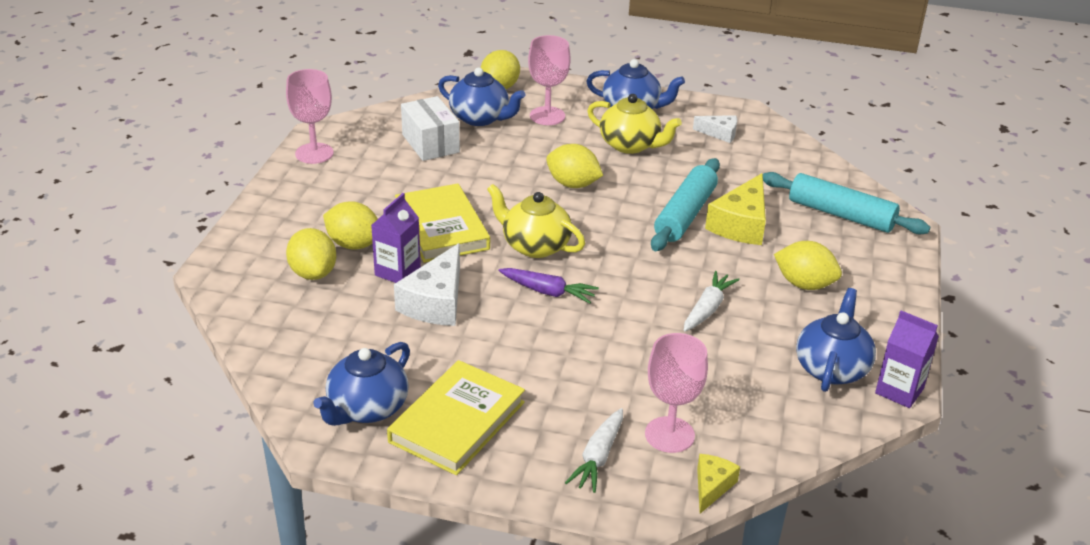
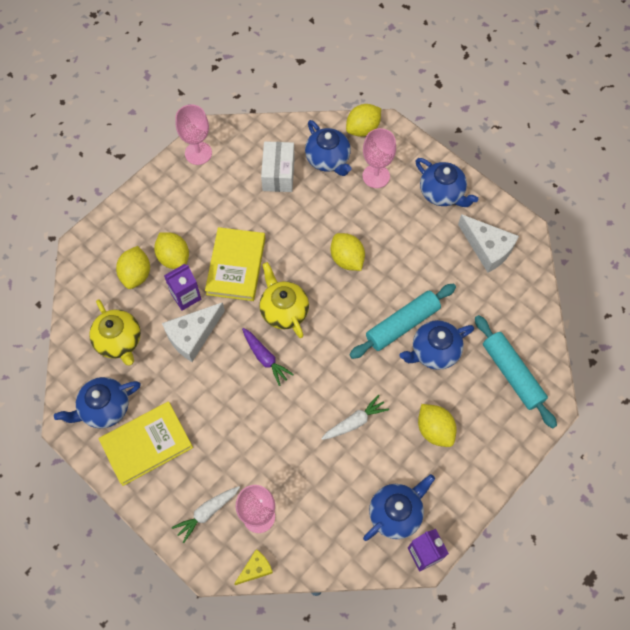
camera: 30 degrees right, 30 degrees up
yellow teapot [587,94,682,154] -> yellow teapot moved to [89,300,141,366]
white cheese [693,115,737,143] -> white cheese [458,214,519,273], size x1.79
yellow cheese [705,173,766,245] -> blue teapot [400,320,474,370]

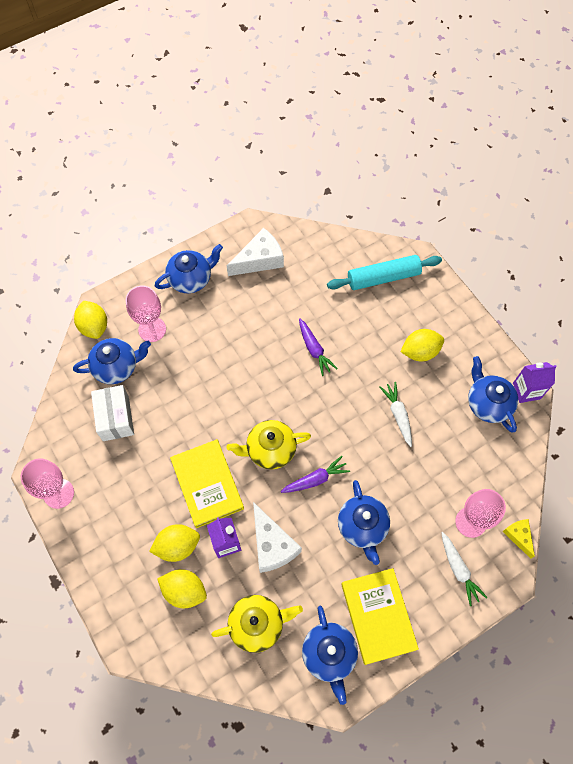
camera: 75 degrees left, 0 degrees up
yellow book [205,227,265,301] -> yellow book turned 45 degrees clockwise [170,439,244,528]
white box [261,141,295,192] -> white box turned 60 degrees clockwise [91,385,134,441]
yellow lemon [331,233,365,271] -> none
turquoise rolling pin [349,284,456,359] -> purple carrot [299,318,338,376]
blue teapot [400,320,474,370] -> blue teapot moved to [338,480,390,565]

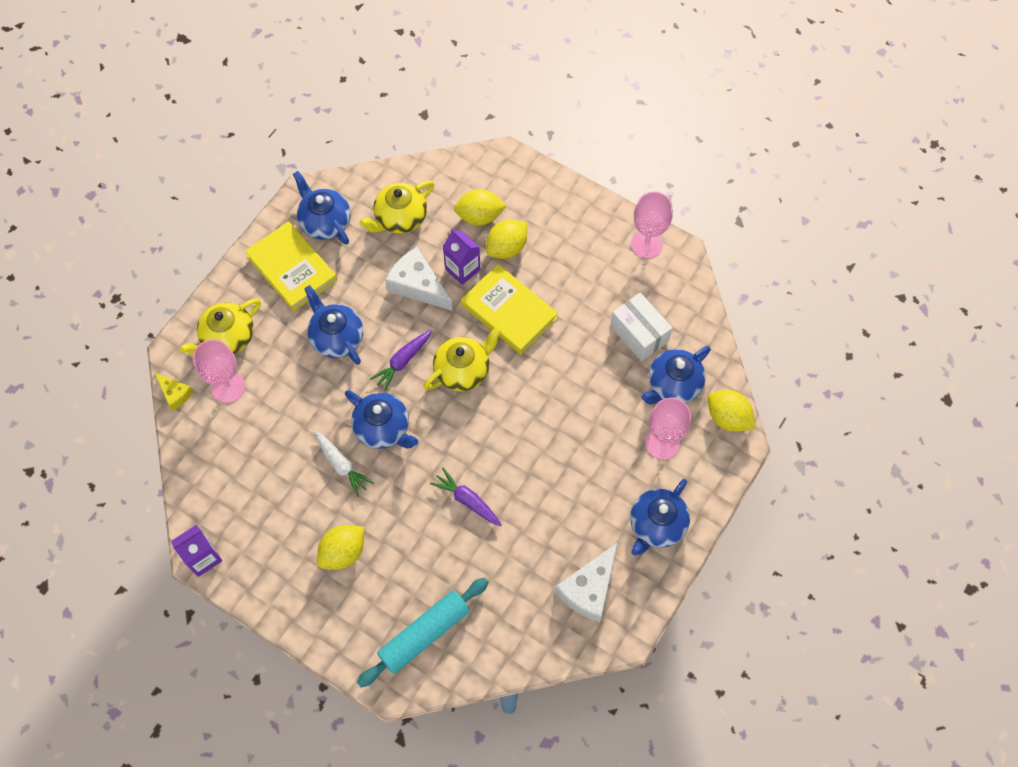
camera: 155 degrees right, 0 degrees up
white carrot [441,532,487,606] -> yellow teapot [180,298,261,356]
blue teapot [468,356,518,433] -> blue teapot moved to [345,390,418,449]

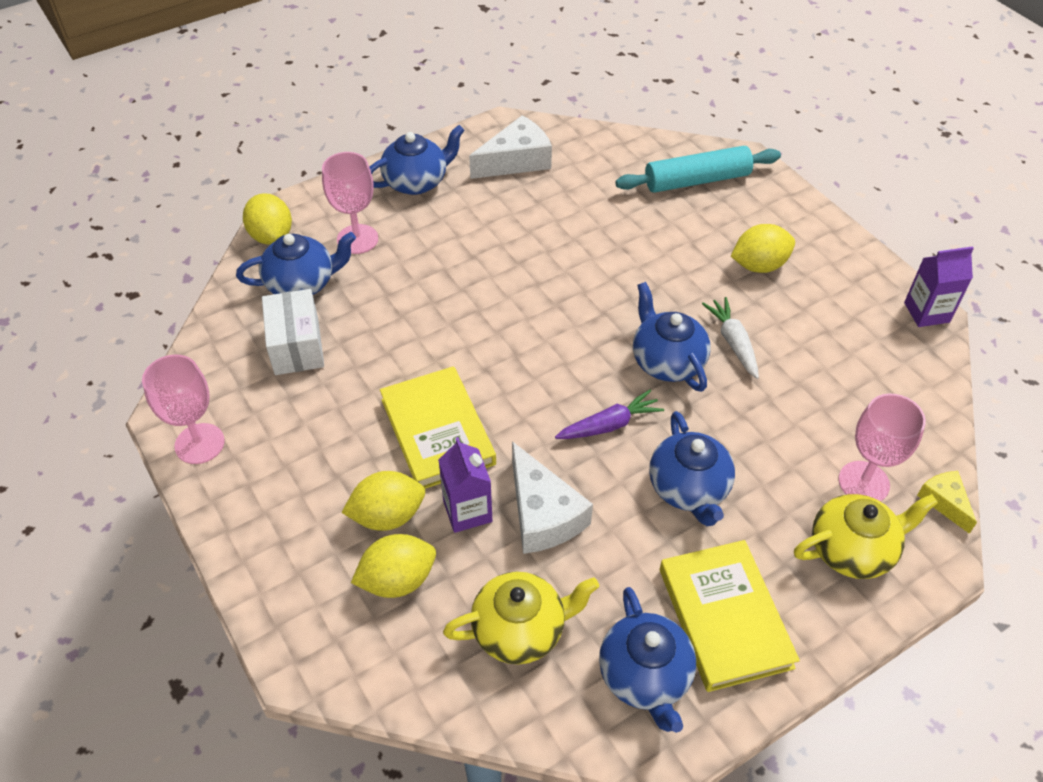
camera: 155 degrees left, 15 degrees down
yellow teapot [423,326,502,391] -> none
purple carrot [430,468,502,526] -> none
yellow lemon [454,189,506,226] -> yellow lemon turned 45 degrees counterclockwise [351,534,436,598]

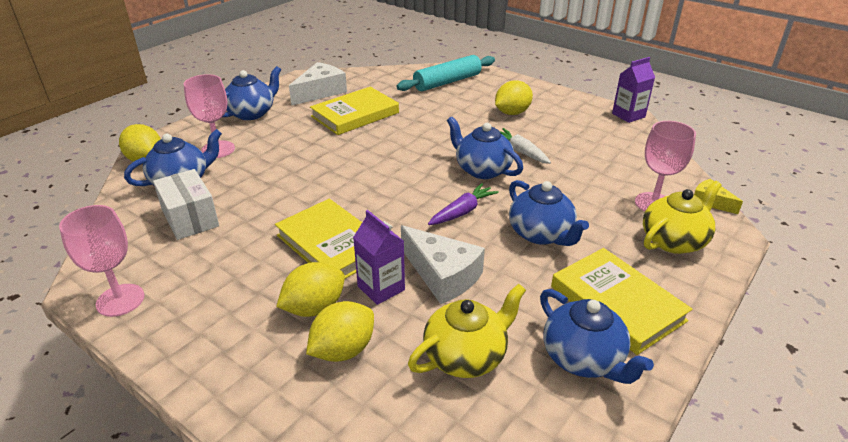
camera: 20 degrees left, 15 degrees down
none -> yellow book [310,87,399,135]

